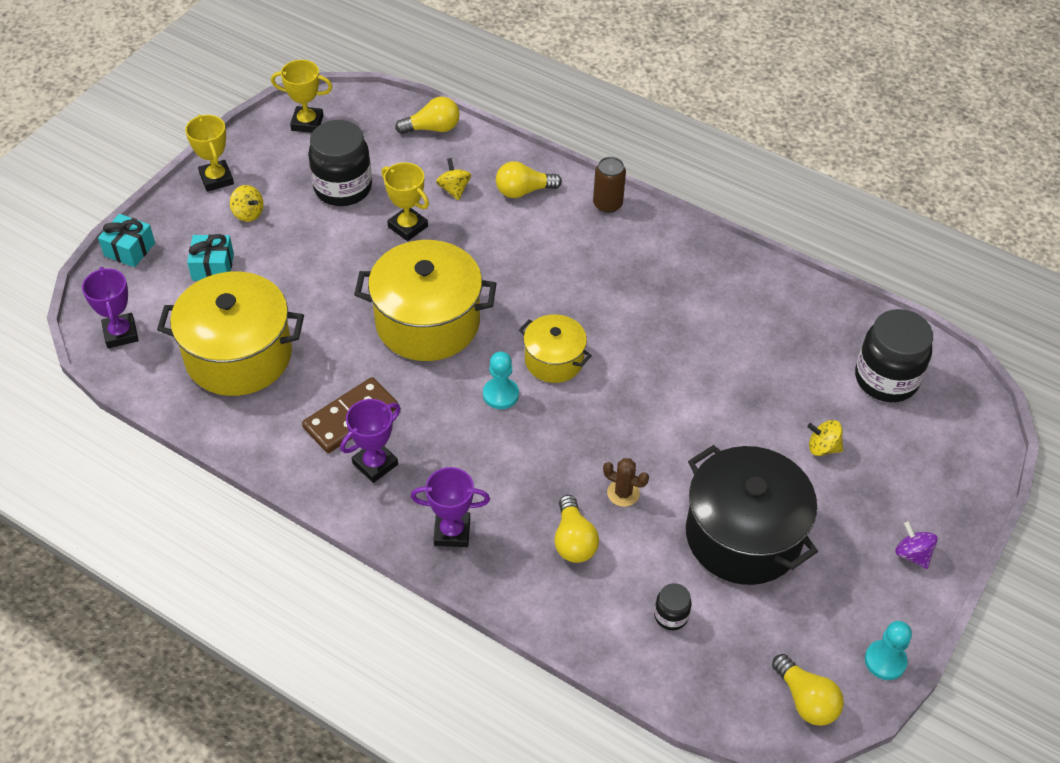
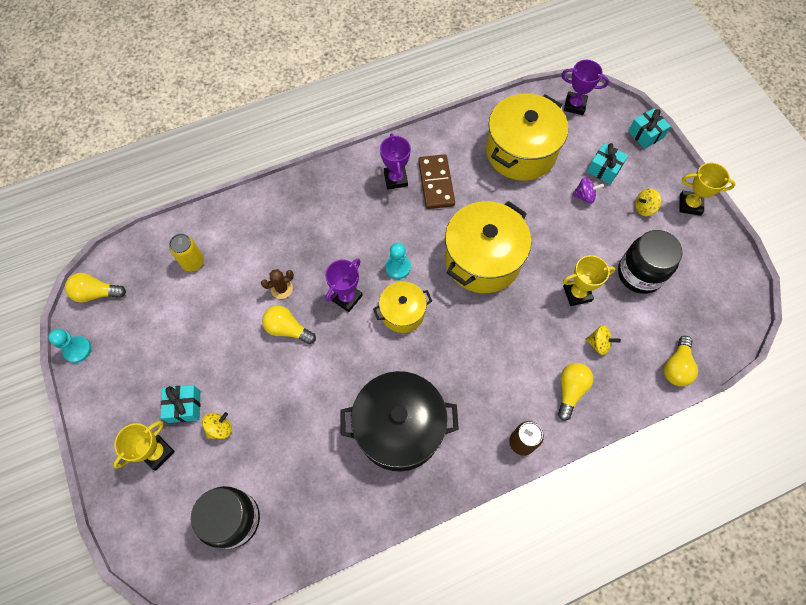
camera: 125 degrees right, 15 degrees up
yellow trophy [271,60,332,133] -> yellow trophy moved to [113,421,175,471]
purple trophy [411,467,490,547] -> purple trophy moved to [325,258,363,312]
yellow light bulb [554,495,599,563] -> yellow light bulb moved to [262,305,316,344]
black jar [654,583,692,630] -> yellow can [169,234,204,272]
black pot [686,445,818,585] -> black pot moved to [340,371,459,471]
purple spinning top [896,521,938,569] -> purple spinning top moved to [572,177,604,203]
none -> turquoise gift [161,385,200,423]

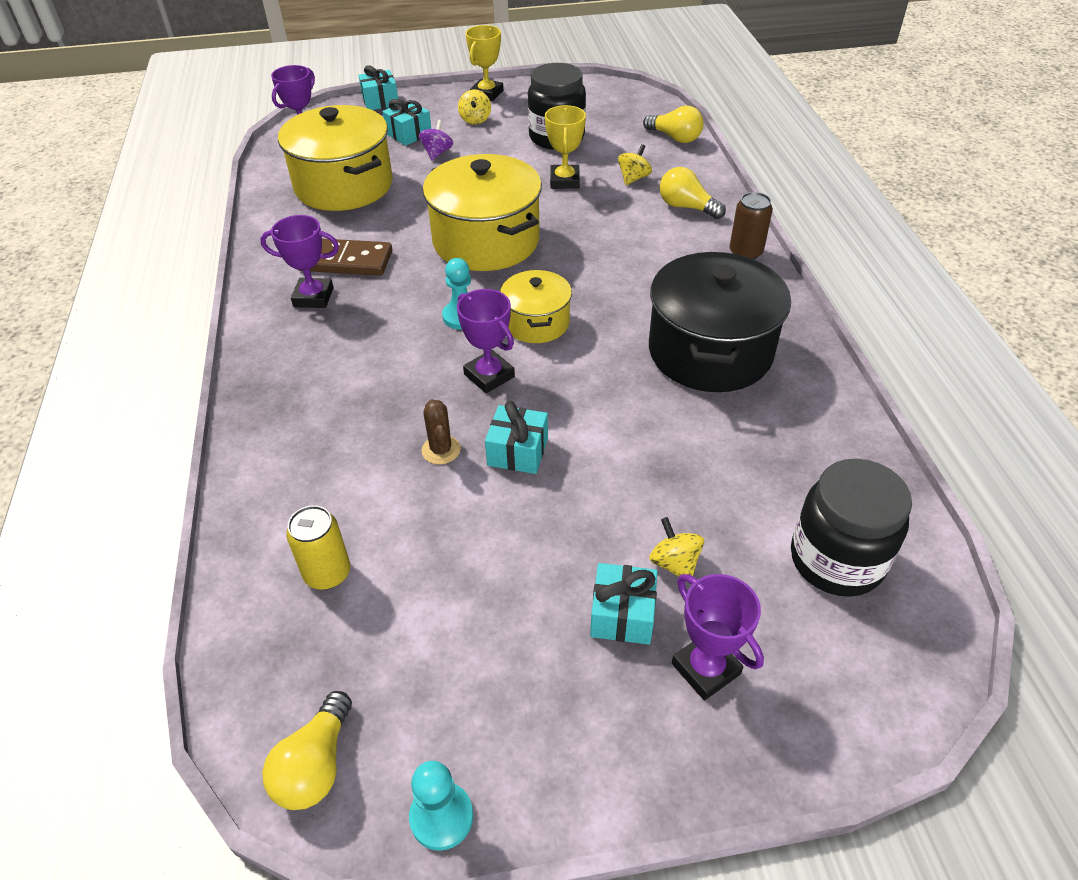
camera: 75 degrees left, 20 degrees down
yellow trophy [113,421,175,471] -> purple trophy [672,574,764,700]
yellow light bulb [262,305,316,344] -> turquoise gift [485,401,548,474]

